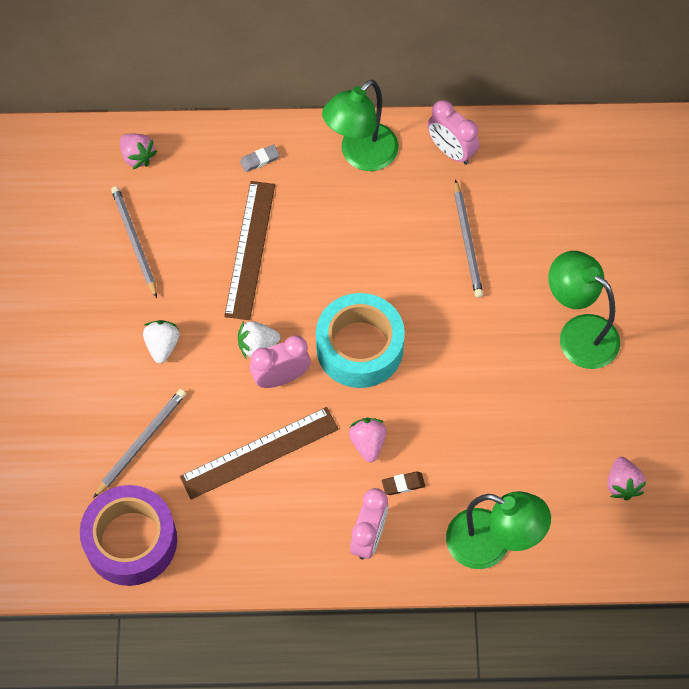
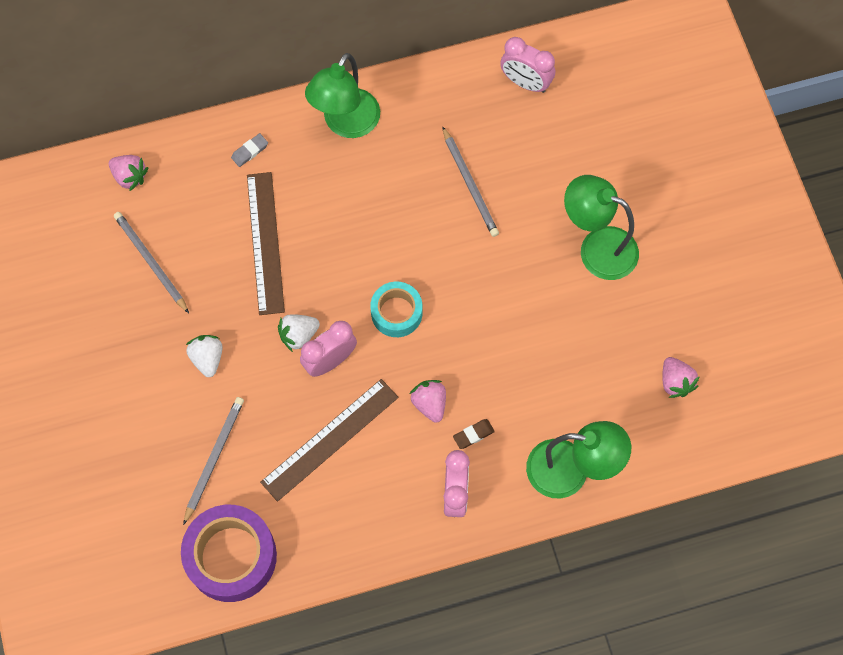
camera: 15 degrees left, 5 degrees up
turquoise tape [316,293,405,388] -> turquoise tape [370,282,422,337], size x0.60
pink clock [427,100,479,165] -> pink clock moved to [500,37,555,93]

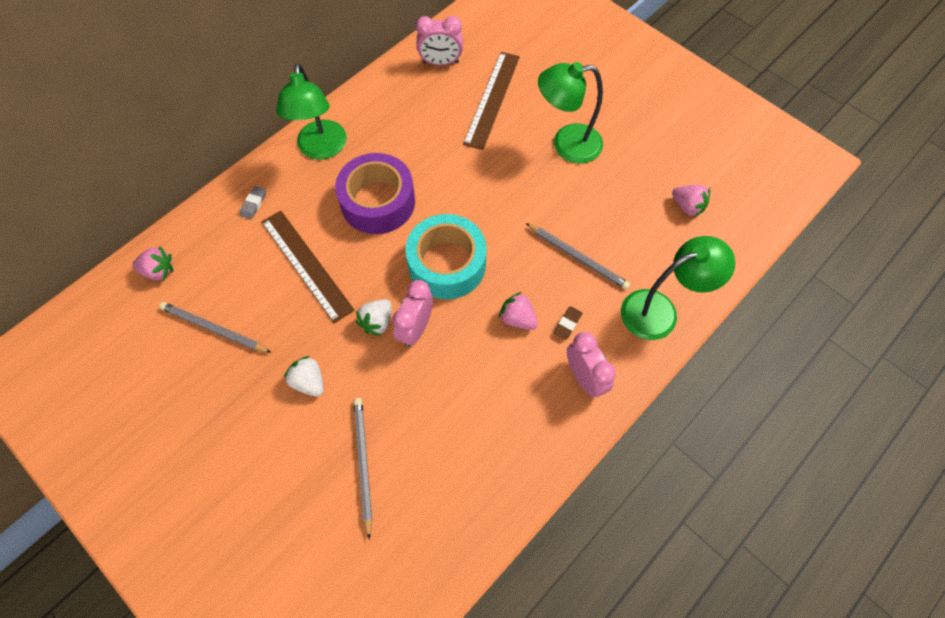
camera: 30 degrees left, 5 degrees down
purple tape [181,505,277,602] -> purple tape moved to [335,153,415,234]
brown ruler [260,379,399,502] -> brown ruler moved to [463,52,520,150]
turquoise tape [370,282,422,337] -> turquoise tape [405,214,487,299], size x1.66
grey pencil [442,126,499,237] -> grey pencil moved to [526,223,630,290]

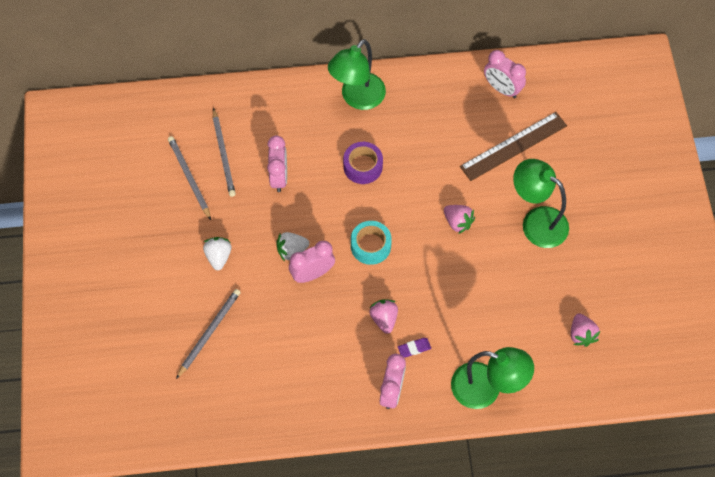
camera: 40 degrees right, 0 degrees up
pink strawberry [132,246,173,280] -> pink strawberry moved to [444,205,475,234]
grey eraser [240,186,266,219] -> none
brown ruler [261,210,354,323] -> pink clock [267,136,287,192]
purple tape [335,153,415,234] -> purple tape [343,142,383,184], size x0.60
turquoise tape [405,214,487,299] -> turquoise tape [351,221,392,265], size x0.60
grey pencil [526,223,630,290] -> grey pencil moved to [213,108,236,197]
brown eraser [554,306,582,340] -> purple eraser [398,338,431,358]

